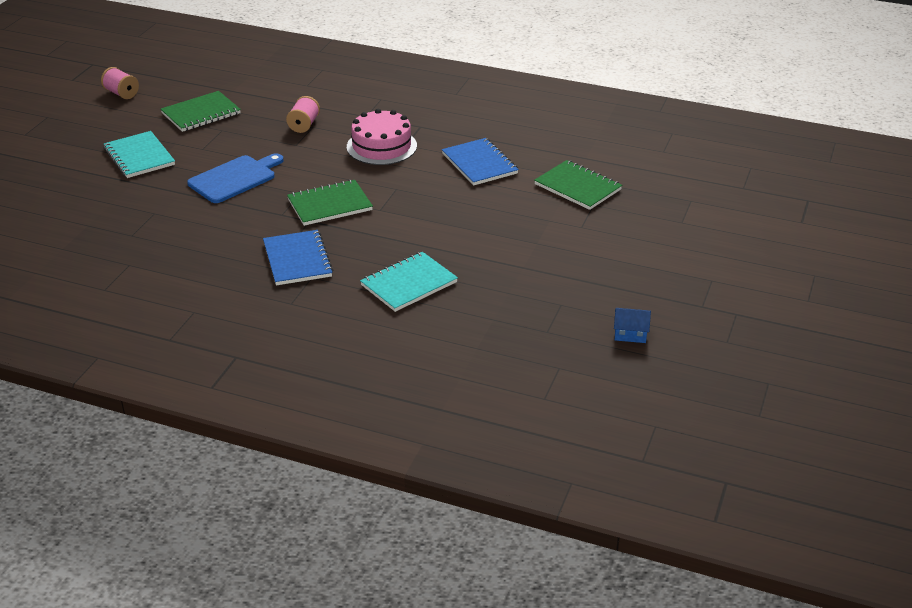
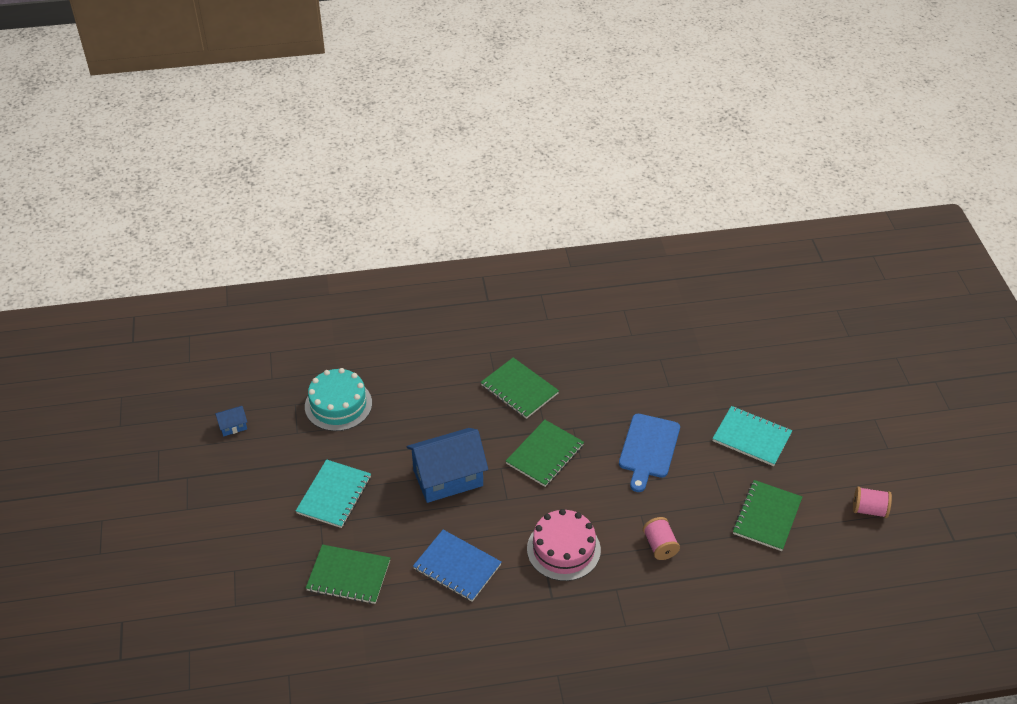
camera: 150 degrees right, 10 degrees up
blue notebook [263,230,333,285] -> green notebook [481,357,559,419]
turquoise notebook [360,252,458,312] -> turquoise notebook moved to [296,459,371,528]
none -> turquoise cake [305,368,372,431]
none -> blue house [406,428,488,503]

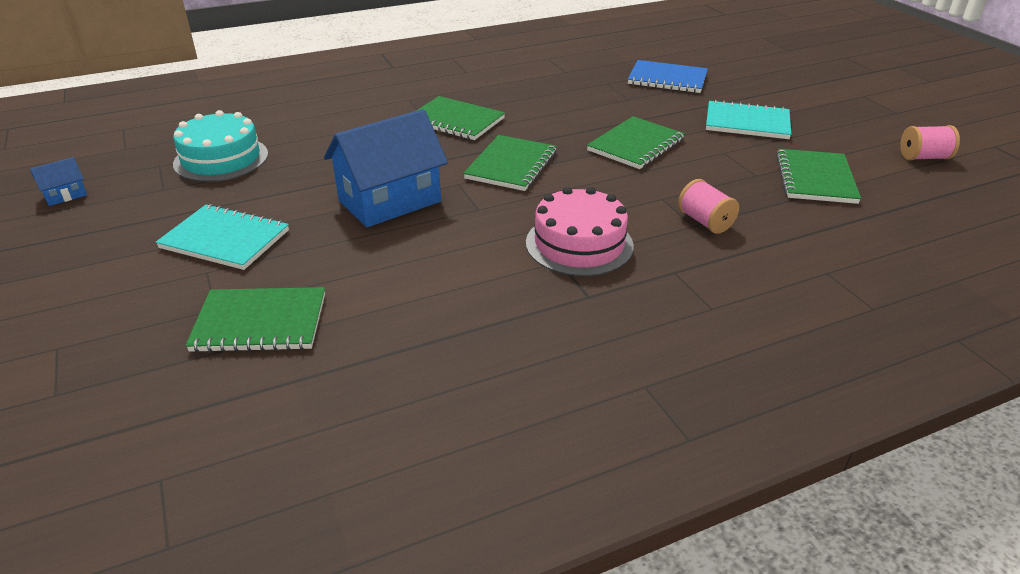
camera: 15 degrees left, 10 degrees down
turquoise notebook [296,459,371,528] -> turquoise notebook turned 75 degrees counterclockwise [156,204,289,270]
blue notebook [413,530,501,602] -> blue notebook moved to [628,60,708,93]
blue cutting board [619,414,680,492] -> green notebook [587,116,685,169]

